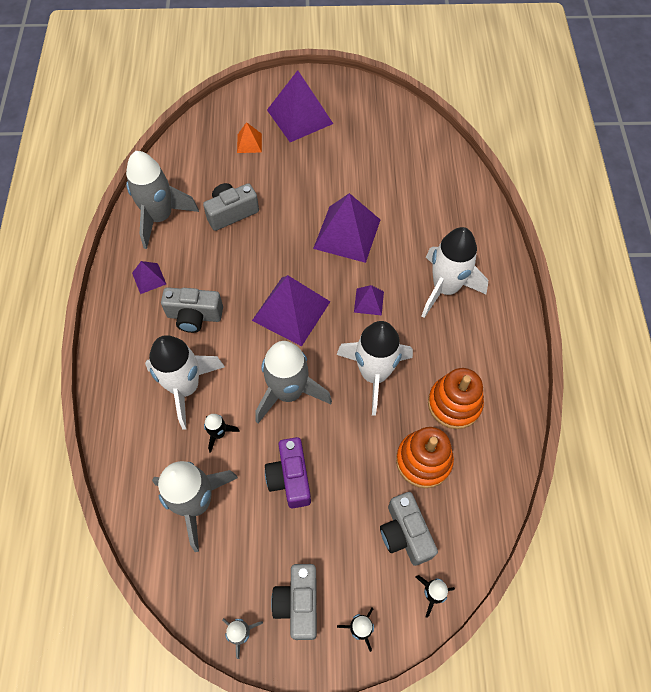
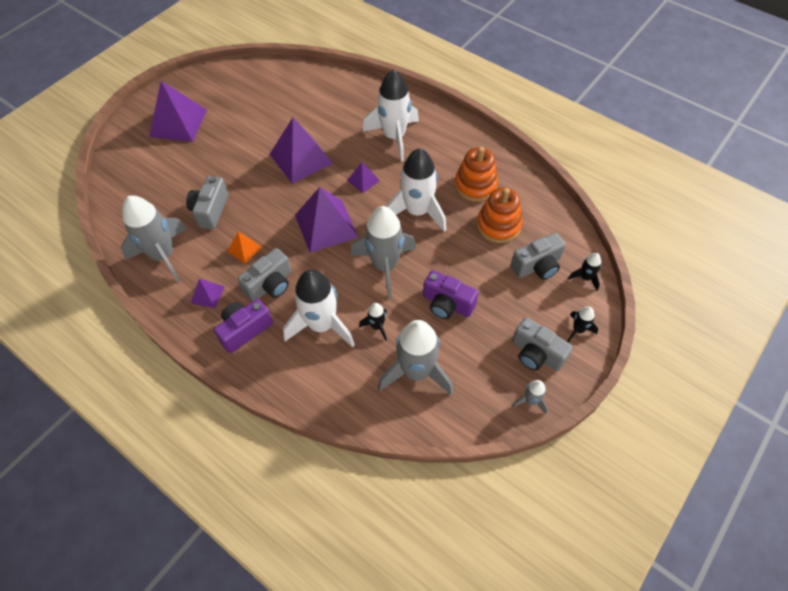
camera: 50 degrees left, 5 degrees down
orange pyramid [237,122,262,153] -> orange pyramid moved to [227,232,262,263]
grey camera [380,492,438,566] -> grey camera turned 45 degrees counterclockwise [511,233,566,280]
none -> purple camera [214,299,273,353]

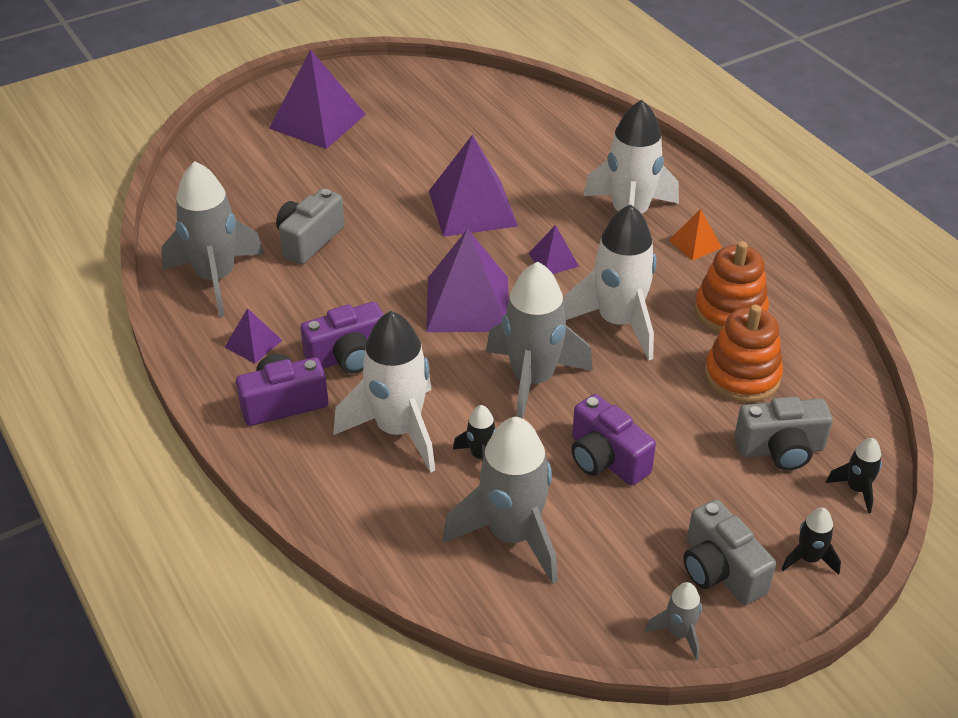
camera: 20 degrees right, 15 degrees down
orange pyramid [227,232,262,263] -> orange pyramid moved to [669,209,722,261]
grey camera [238,248,291,301] -> purple camera [300,302,384,373]

